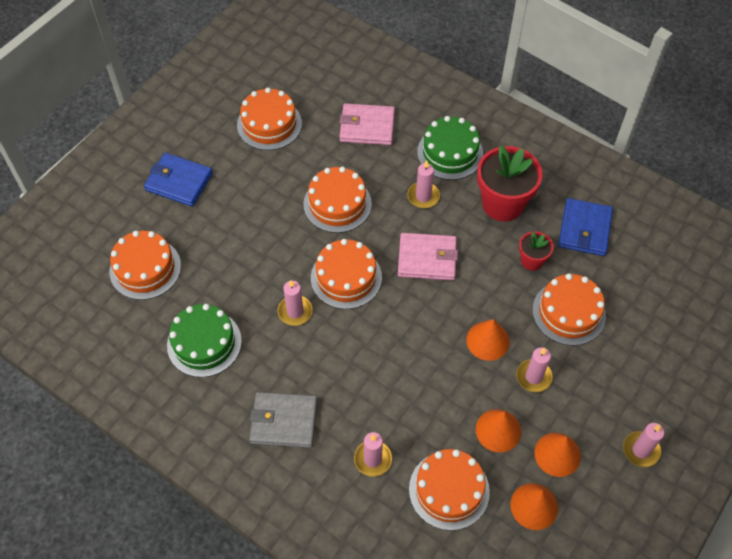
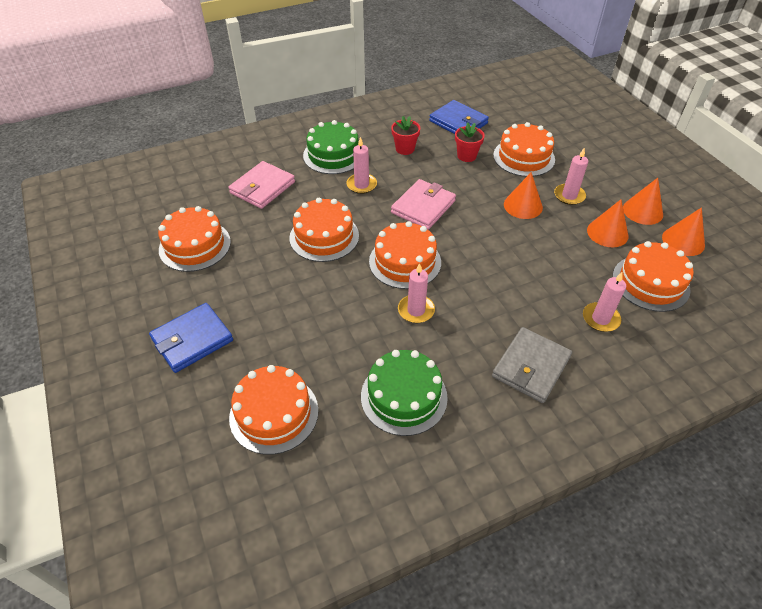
camera: 60 degrees left, 10 degrees down
red flower pot [477,145,543,222] -> red flower pot [391,116,420,155], size x0.52
pink candle [623,423,664,467] -> none

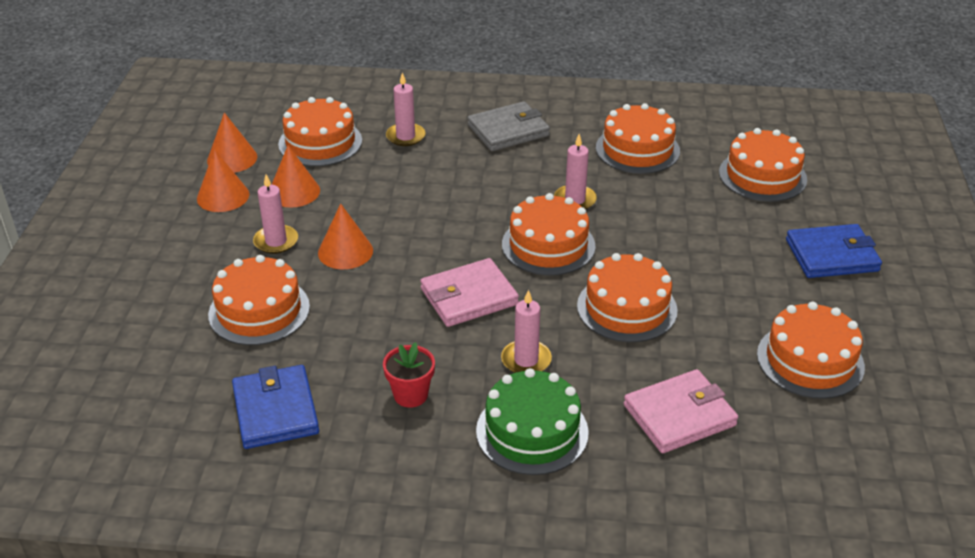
camera: 150 degrees left, 10 degrees down
green cake [361,350,448,436] -> orange cake [596,103,680,174]
red flower pot [455,122,485,162] -> none

